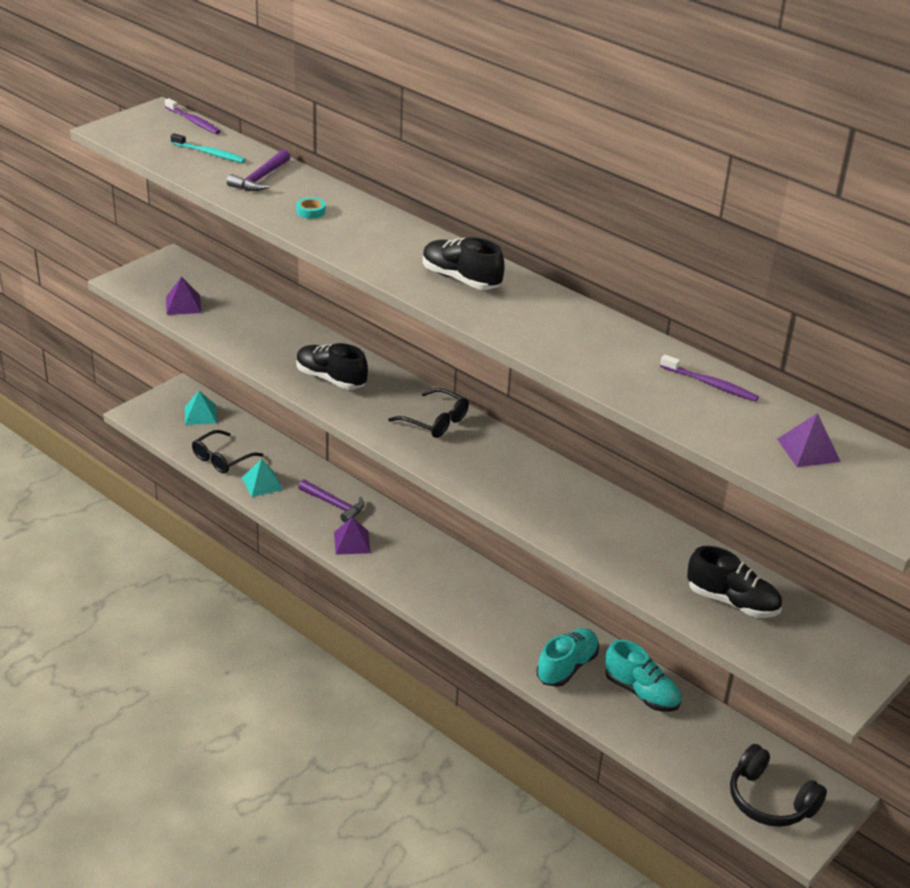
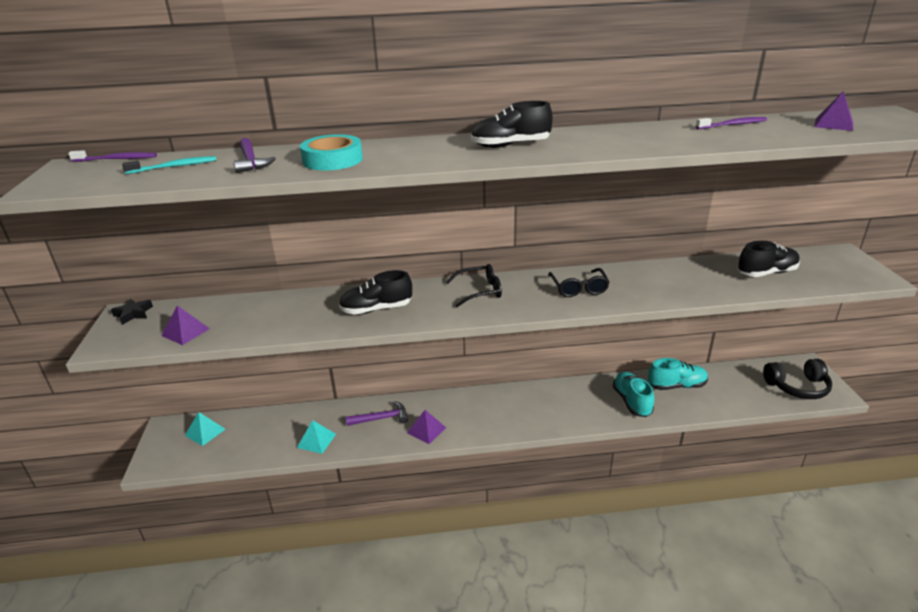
camera: 45 degrees left, 5 degrees down
black glasses [192,430,263,474] -> black glasses moved to [548,268,610,297]
turquoise tape [296,197,326,219] -> turquoise tape [300,134,363,170], size x2.16
none -> black star [111,299,153,325]

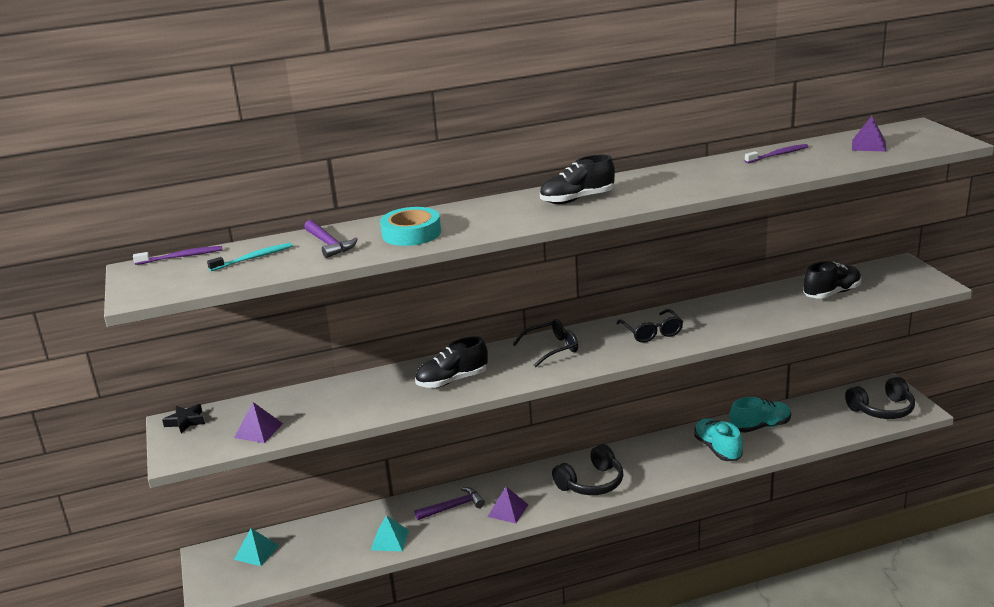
camera: 10 degrees left, 5 degrees down
none -> black headphones [552,444,623,495]

